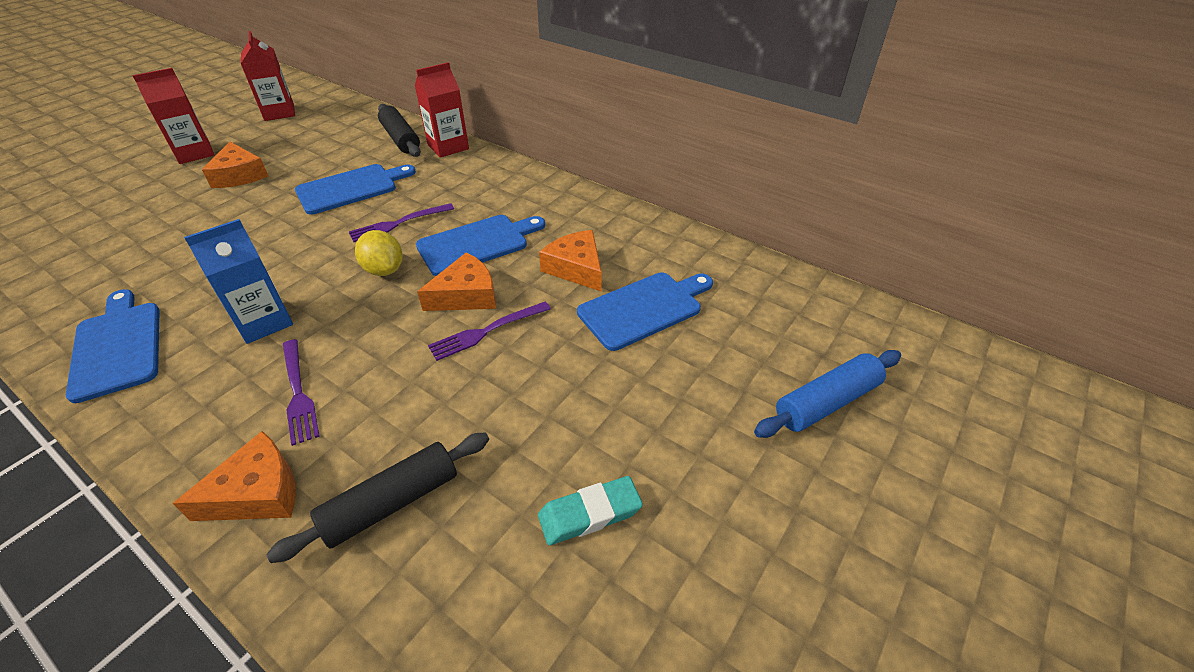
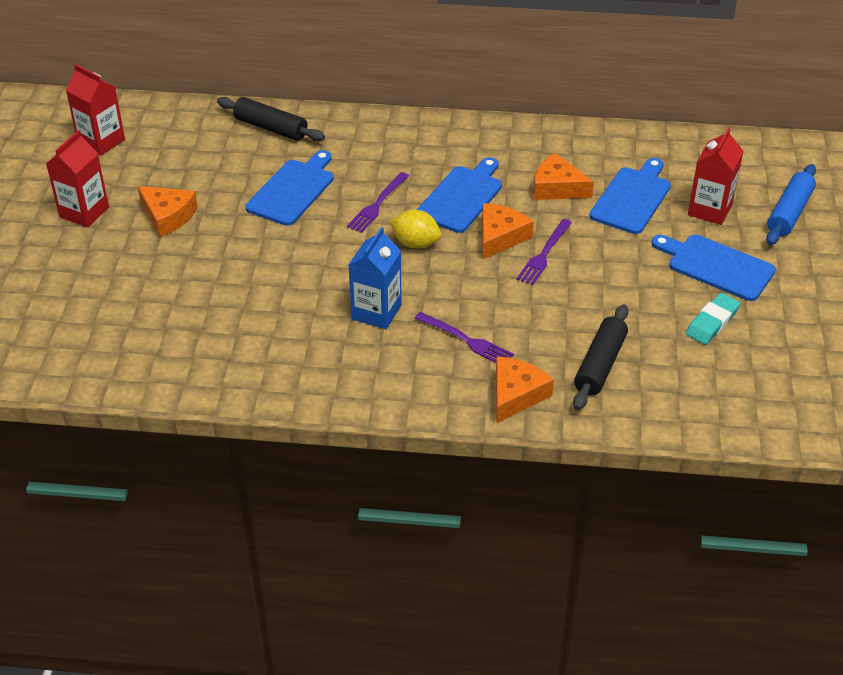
camera: 30 degrees left, 0 degrees up
blue cutting board [66,289,160,403] -> blue cutting board moved to [652,235,776,301]
red carton [415,62,469,158] -> red carton moved to [688,128,744,225]

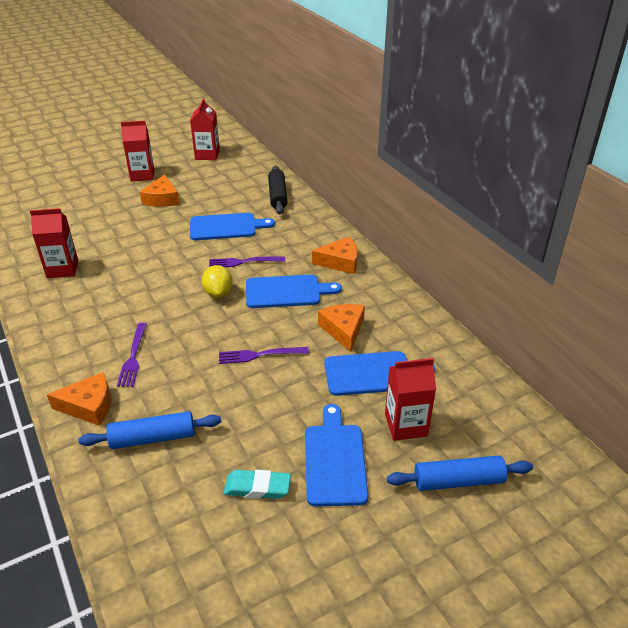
camera: 55 degrees right, 5 degrees down
blue carton [349,227,402,329] -> none
orange cheese [482,203,534,259] -> orange cheese moved to [312,237,358,274]
black rolling pin [573,304,629,410] -> blue rolling pin [79,411,221,449]
none -> red carton [30,208,78,278]

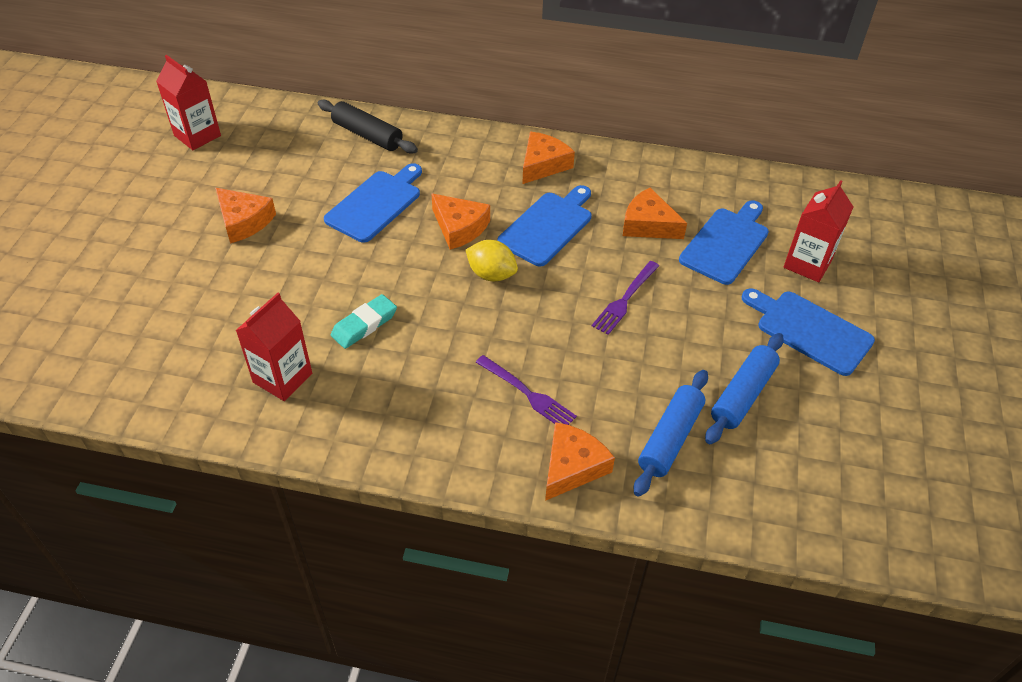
camera: 50 degrees left, 10 degrees up
red carton [121,121,154,182] -> none
purple fork [209,256,285,267] -> orange cheese [431,193,490,250]
turquoise eraser [224,470,291,499] -> turquoise eraser moved to [331,294,397,349]
blue rolling pin [387,456,533,491] -> blue rolling pin moved to [705,333,784,445]

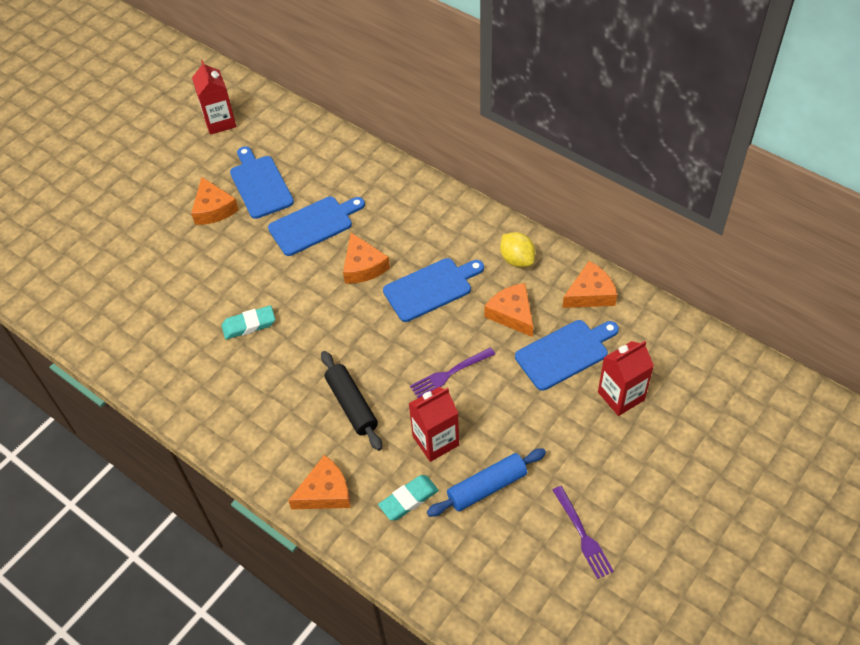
camera: 30 degrees right, 5 degrees up
red carton [235,293,312,401] -> red carton moved to [408,387,459,462]
black rolling pin [318,100,418,154] -> black rolling pin moved to [321,351,382,451]
yellow lemon [466,240,518,281] -> yellow lemon moved to [500,232,535,267]
purple fork [476,355,577,425] -> purple fork moved to [553,486,614,579]
orange cheese [522,131,575,184] -> orange cheese moved to [562,261,617,308]
blue rolling pin [634,370,708,497] -> turquoise eraser [378,475,439,520]
blue cutting board [742,288,875,376] -> blue cutting board moved to [230,146,294,219]

